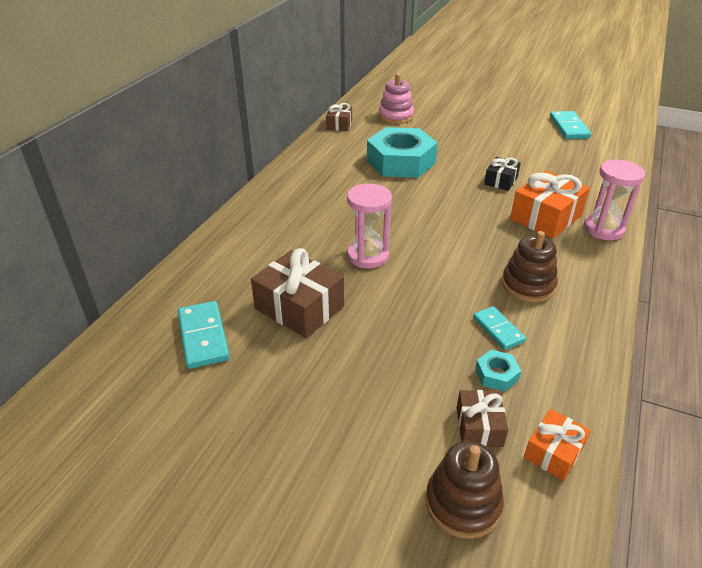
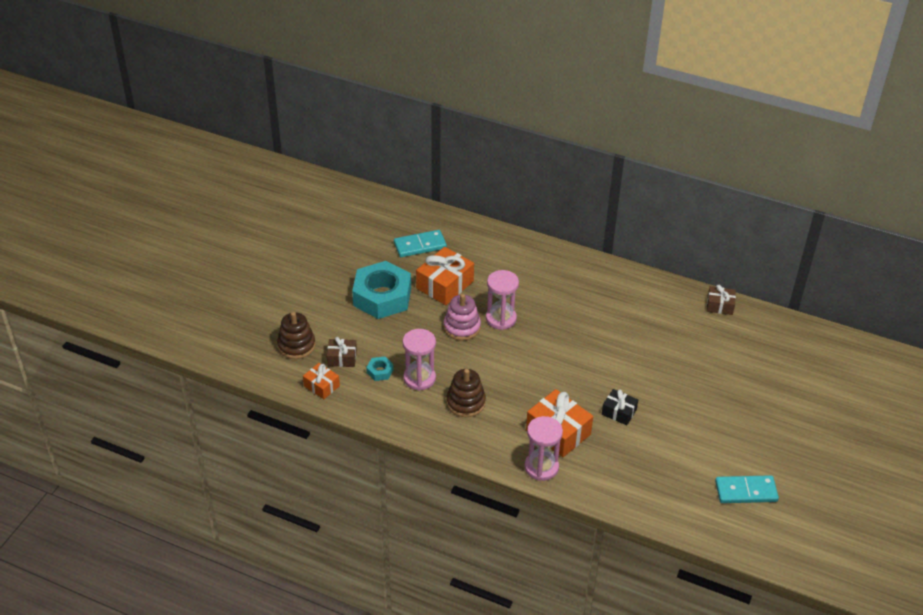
camera: 90 degrees right, 5 degrees up
brown gift [251,248,344,338] -> orange gift [416,247,474,305]
turquoise nut [367,127,438,178] -> turquoise nut moved to [352,261,411,319]
pink stacking toy [378,74,414,124] -> pink stacking toy moved to [444,294,481,341]
turquoise domino [473,306,526,350] -> pink hourglass [403,329,436,391]

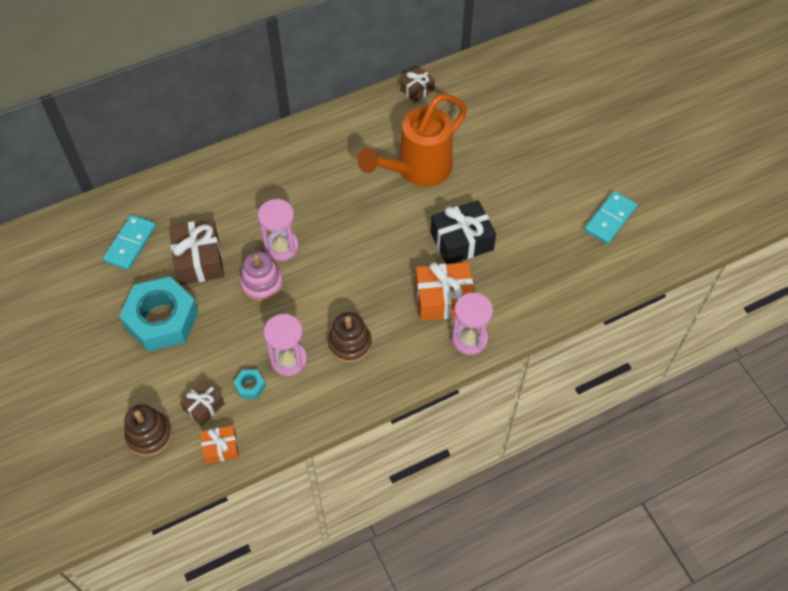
camera: 50 degrees left, 15 degrees up
orange gift [416,247,474,305] -> brown gift [169,219,224,285]
black gift [602,389,638,425] -> black gift [430,200,496,264], size x1.76
none -> orange watering can [358,94,467,187]

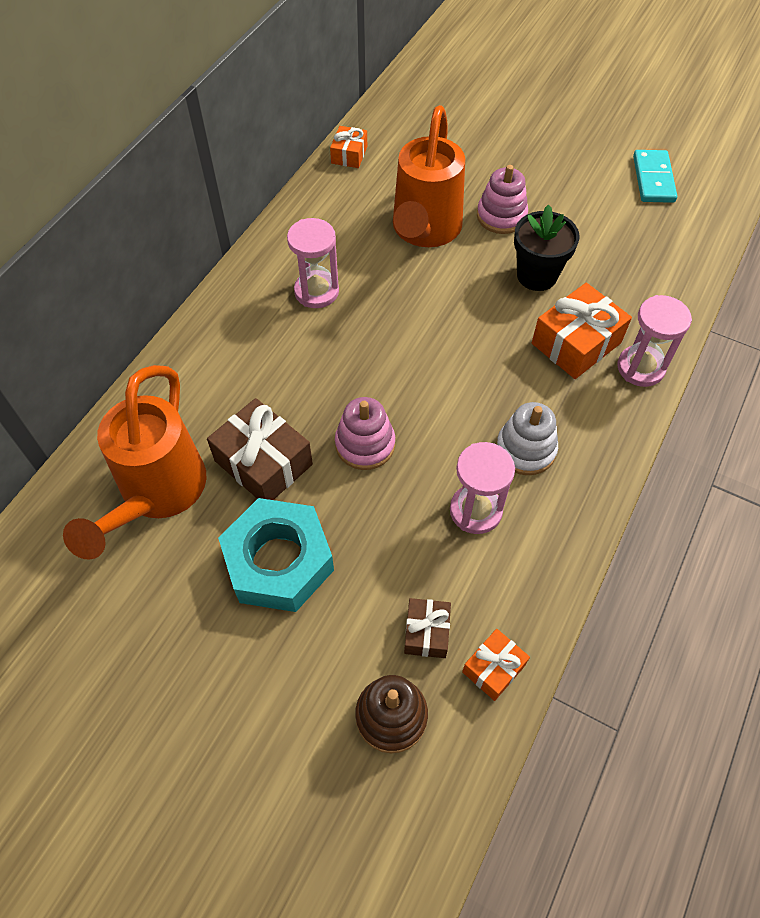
camera: 35 degrees left, 0 degrees up
turquoise domino [103,215,156,270] -> orange watering can [63,365,207,560]
turquoise nut [233,370,266,399] -> none
pink hourglass [258,199,299,261] -> pink hourglass moved to [287,218,339,308]
brown stacking toy [328,312,372,363] -> white stacking toy [496,402,558,475]
brown gift [400,67,435,103] -> orange gift [330,126,367,168]
black gift [430,200,496,264] -> black flower pot [514,204,580,291]
none -> pink stacking toy [477,165,528,234]

